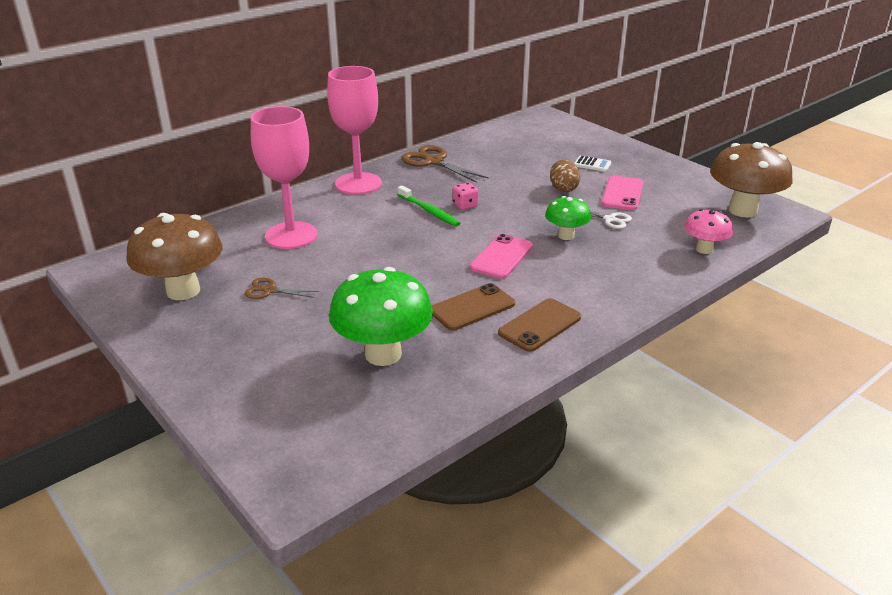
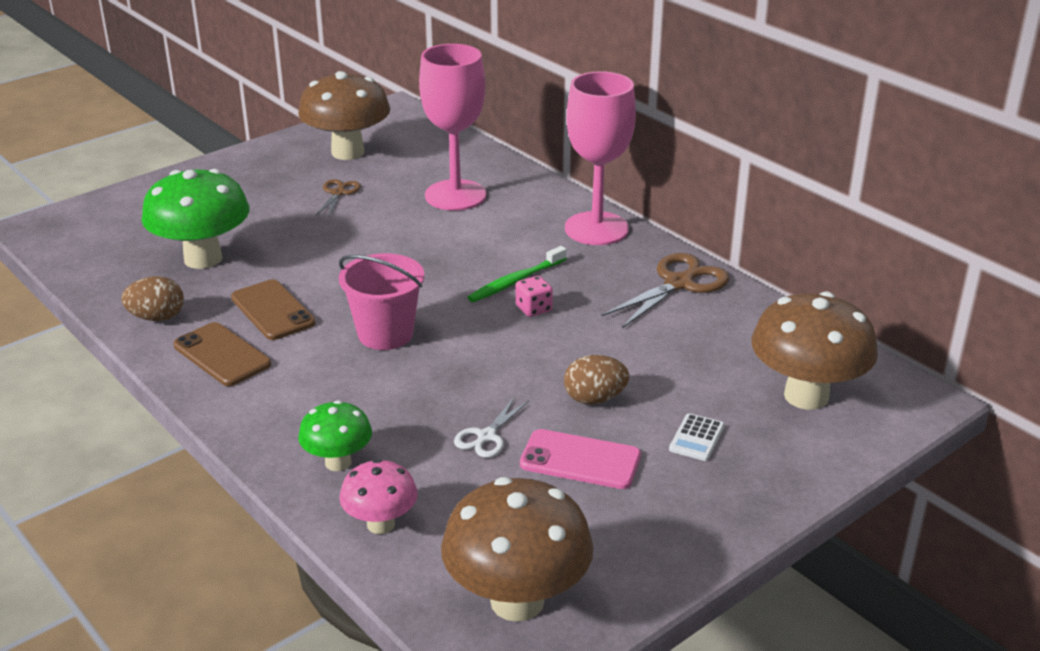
camera: 90 degrees right, 0 degrees up
pink phone [470,234,533,279] -> pink bucket [339,253,425,350]
green mushroom [545,196,591,240] -> green mushroom moved to [298,400,372,471]
none -> brown egg [121,276,184,321]
none -> brown mushroom [751,291,878,410]

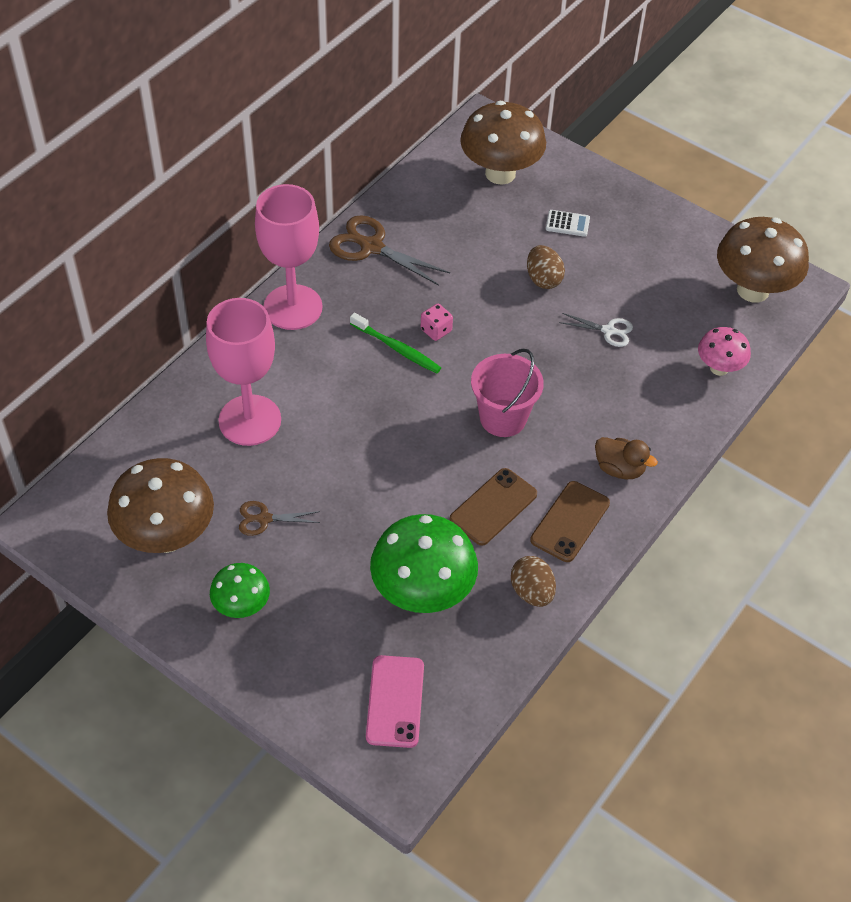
camera: 105 degrees left, 20 degrees up
green mushroom [298,400,372,471] -> green mushroom moved to [210,563,270,618]
pink phone [520,429,641,489] -> pink phone moved to [366,655,424,748]
none -> brown duck [595,437,658,479]

